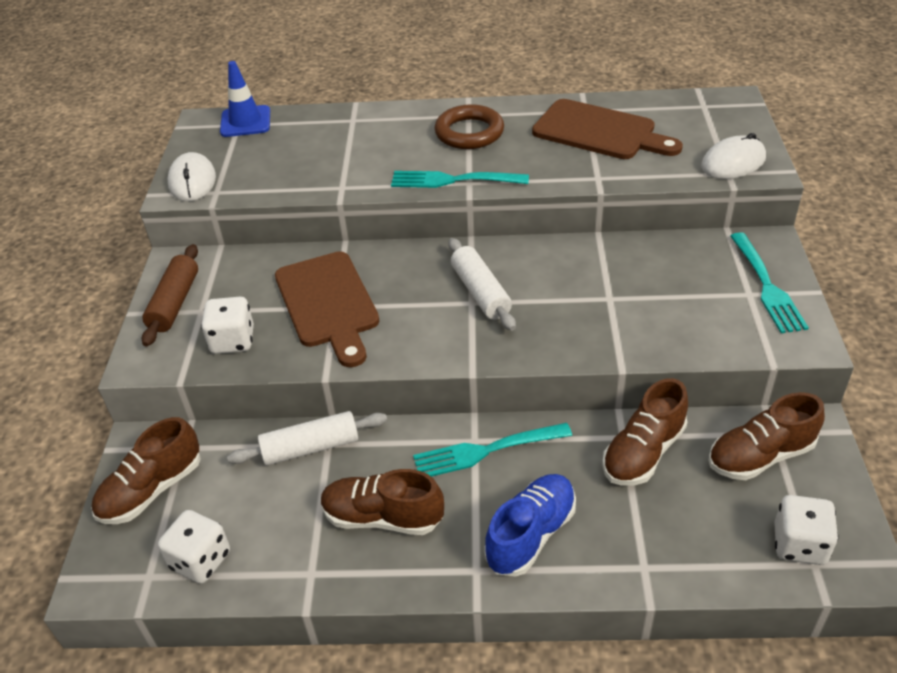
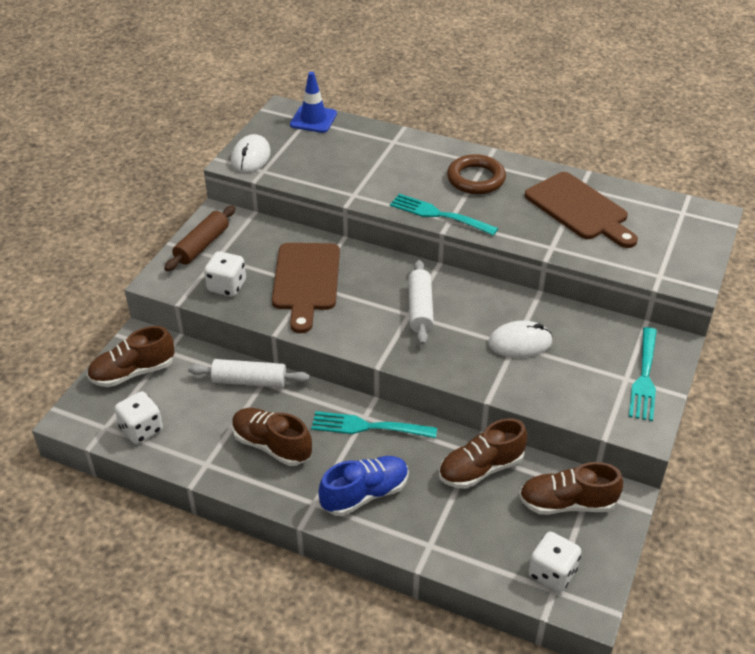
camera: 20 degrees right, 0 degrees up
white mouse [701,133,766,179] -> white mouse moved to [488,320,552,358]

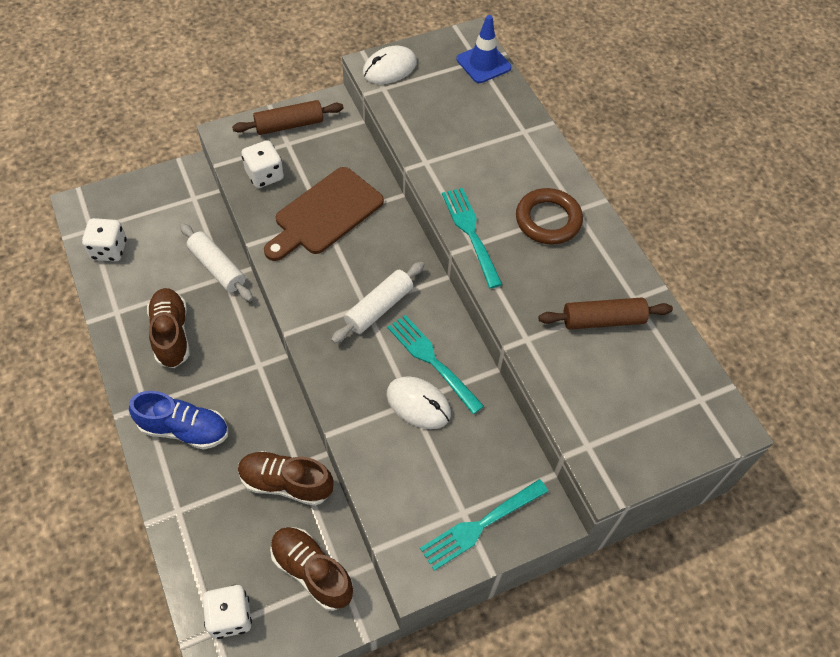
camera: 40 degrees right, 15 degrees up
brown shoe [87,326,175,387] -> none
turquoise fork [311,411,437,438] -> turquoise fork moved to [387,315,484,414]
brown cutting board [525,172,638,248] -> brown rolling pin [539,297,673,330]

